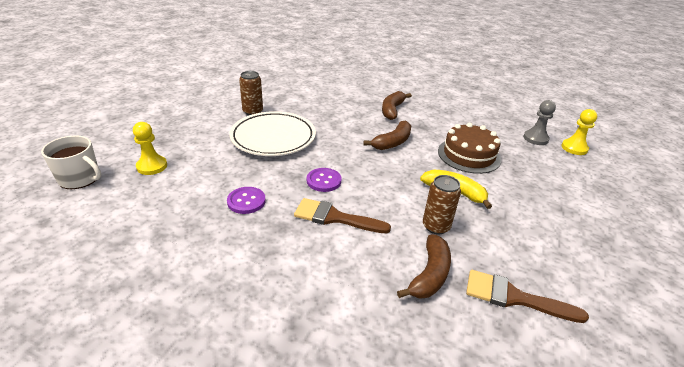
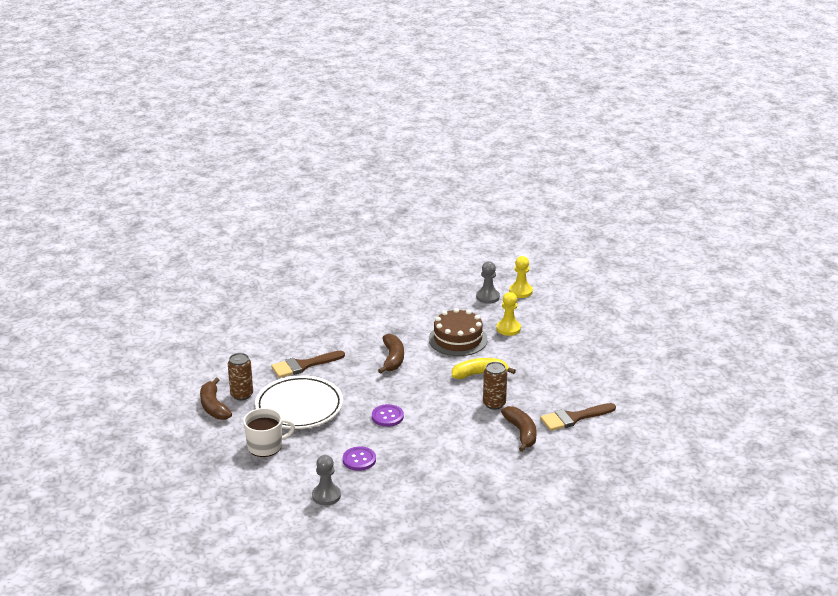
camera: 40 degrees left, 5 degrees down
white mug [41,135,101,189] -> white mug moved to [243,408,295,457]
yellow pawn [133,122,167,175] -> yellow pawn moved to [497,292,521,336]
brown brush [294,198,391,233] -> brown brush moved to [271,351,345,378]
brown banana [382,91,412,120] -> brown banana moved to [200,378,232,420]
none -> grey pawn [312,455,341,506]

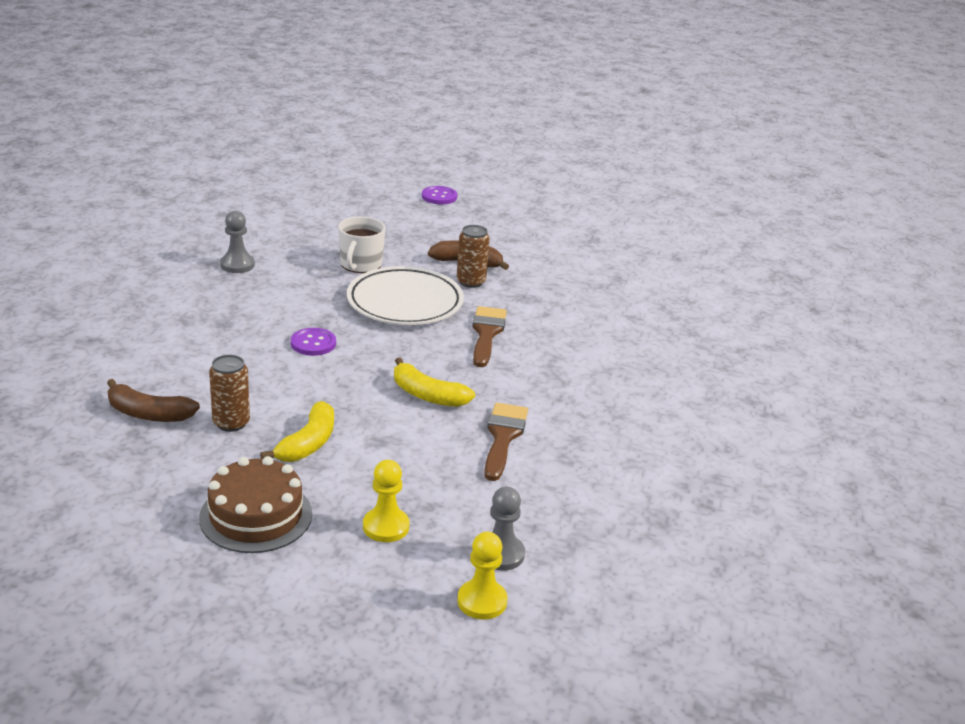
camera: 120 degrees right, 0 degrees up
purple button [343,447,376,471] -> purple button moved to [422,186,457,204]
brown banana [378,334,404,373] -> yellow banana [394,357,475,407]
brown cake [429,308,487,356] -> brown cake moved to [199,456,312,553]
brown brush [540,403,616,431] -> brown brush moved to [484,403,528,481]

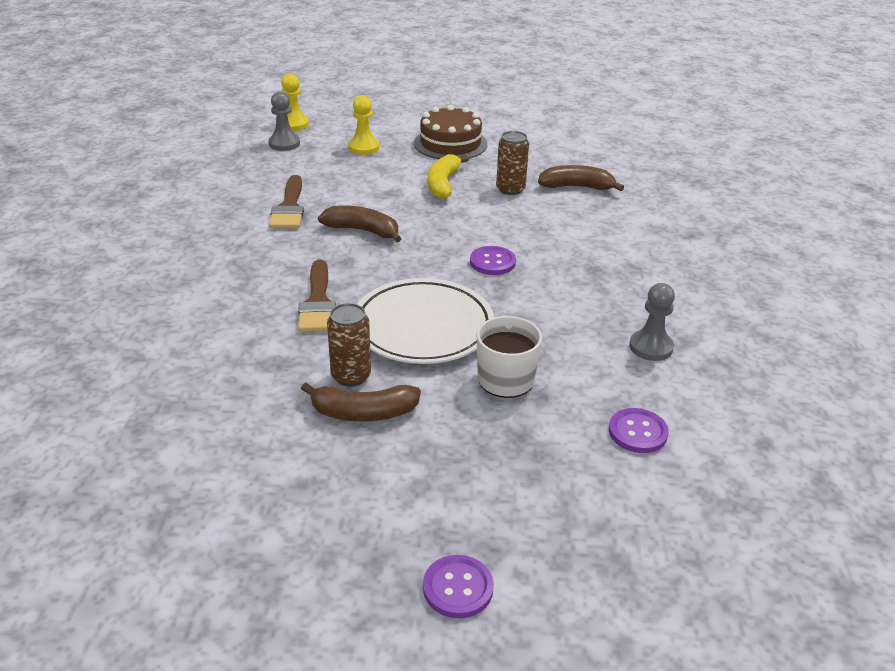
camera: 170 degrees right, 5 degrees up
yellow banana [394,357,475,407] -> brown banana [318,206,402,242]
none -> purple button [609,408,669,453]

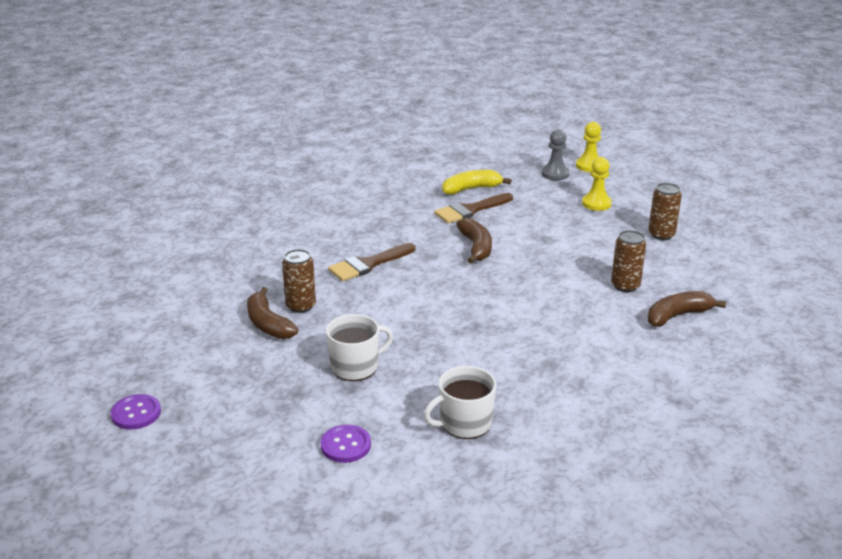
camera: 60 degrees right, 5 degrees down
white plate [358,278,494,364] -> none
brown cake [414,105,488,159] -> brown can [648,183,682,240]
yellow banana [428,154,469,199] -> yellow banana moved to [442,170,512,194]
purple button [470,246,516,275] -> none
brown banana [538,165,624,191] -> brown banana turned 90 degrees counterclockwise [648,291,726,327]
grey pawn [629,283,675,361] -> white mug [424,366,496,439]

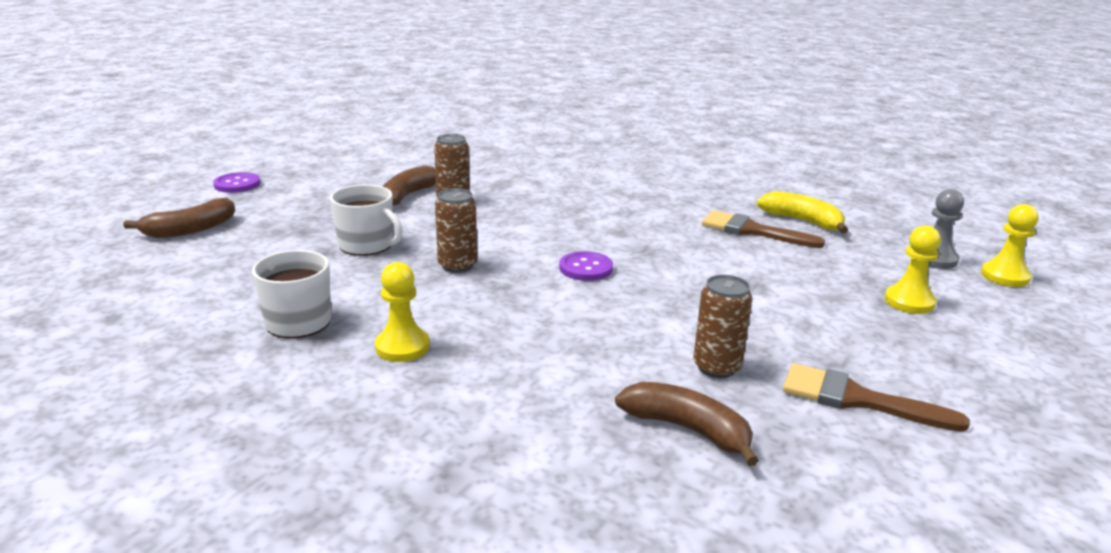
camera: 60 degrees right, 5 degrees down
purple button [320,425,371,463] -> purple button moved to [559,251,613,281]
brown brush [328,243,415,281] -> brown brush moved to [783,363,970,432]
brown banana [456,218,492,264] -> brown banana moved to [123,198,235,238]
brown can [648,183,682,240] -> brown can moved to [435,188,477,273]
none -> yellow pawn [375,262,430,362]

